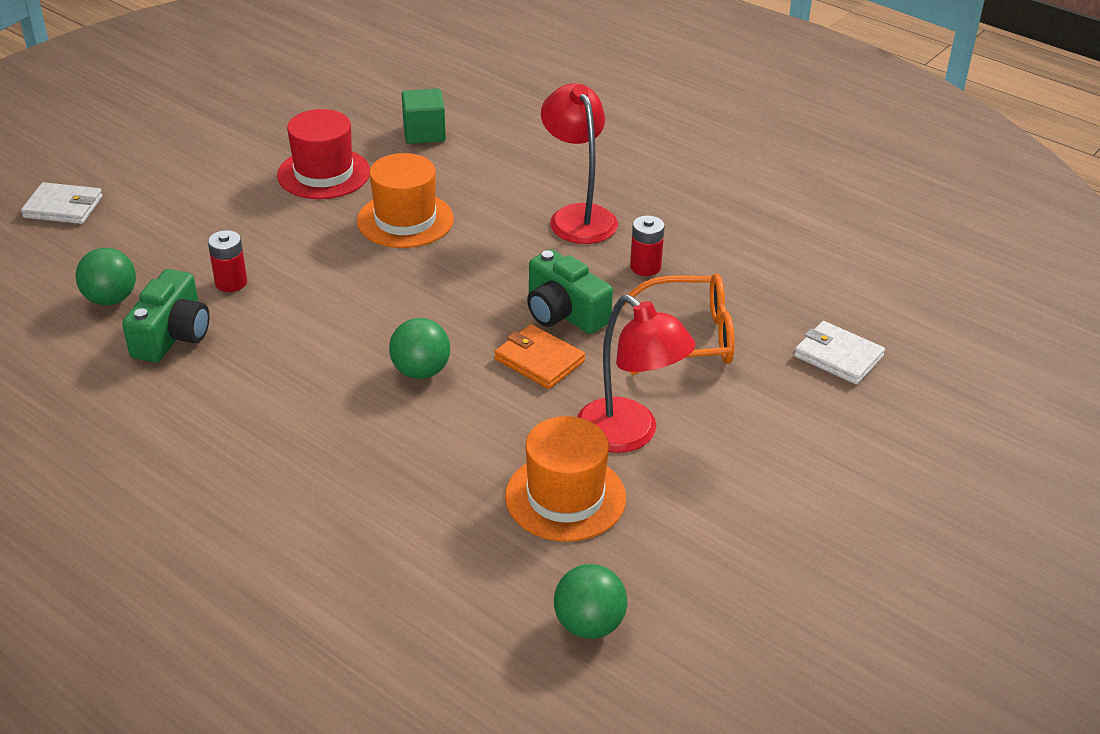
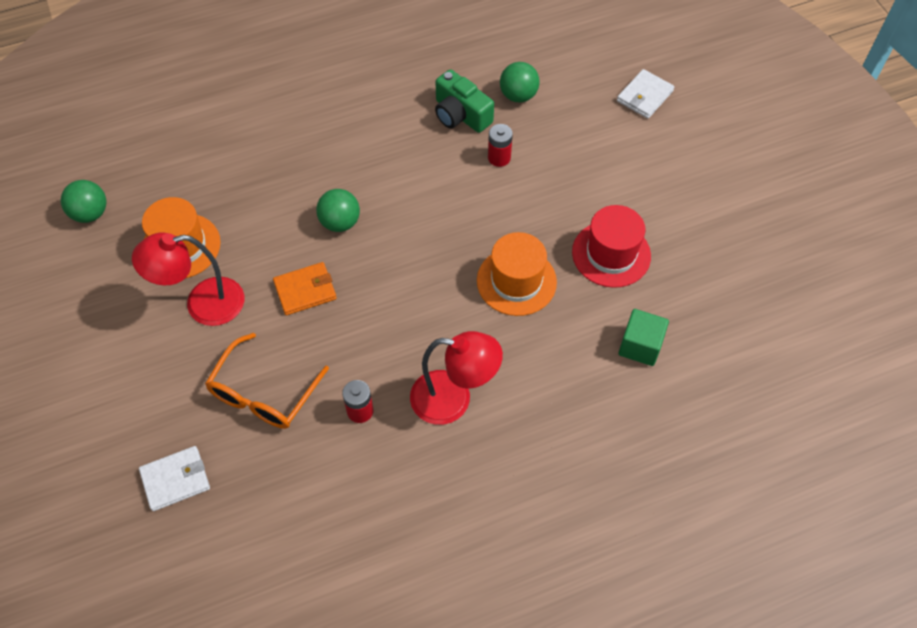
camera: 120 degrees right, 20 degrees up
green camera [527,249,613,334] -> none

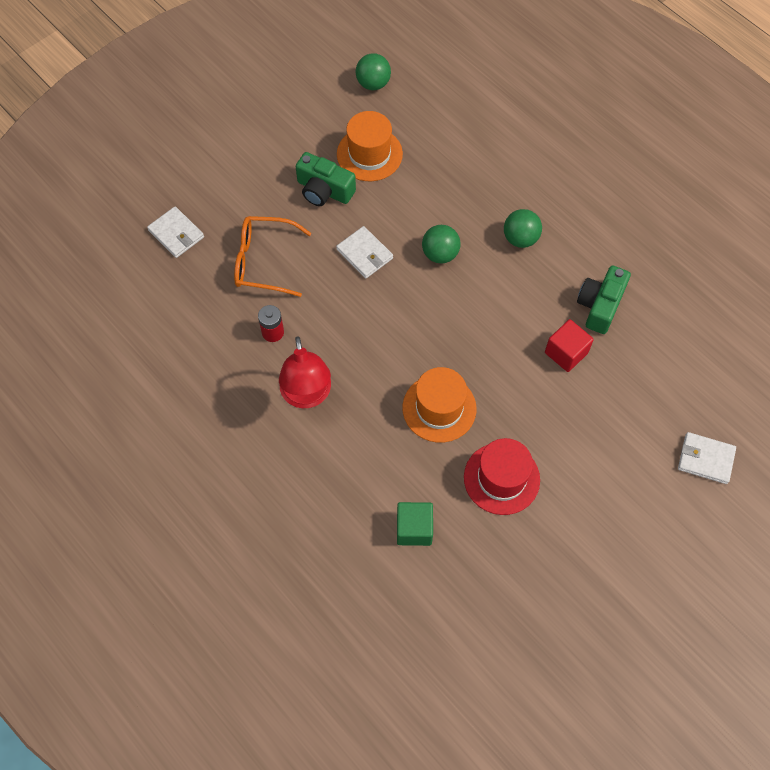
camera: 70 degrees right, 5 degrees up
red lamp [132,232,244,326] -> green camera [296,152,356,206]
orange wallet [273,262,337,315] -> white wallet [336,226,393,279]
red battery [488,124,513,167] -> red cube [545,319,594,372]
green ball [500,62,540,103] -> green ball moved to [504,209,542,248]

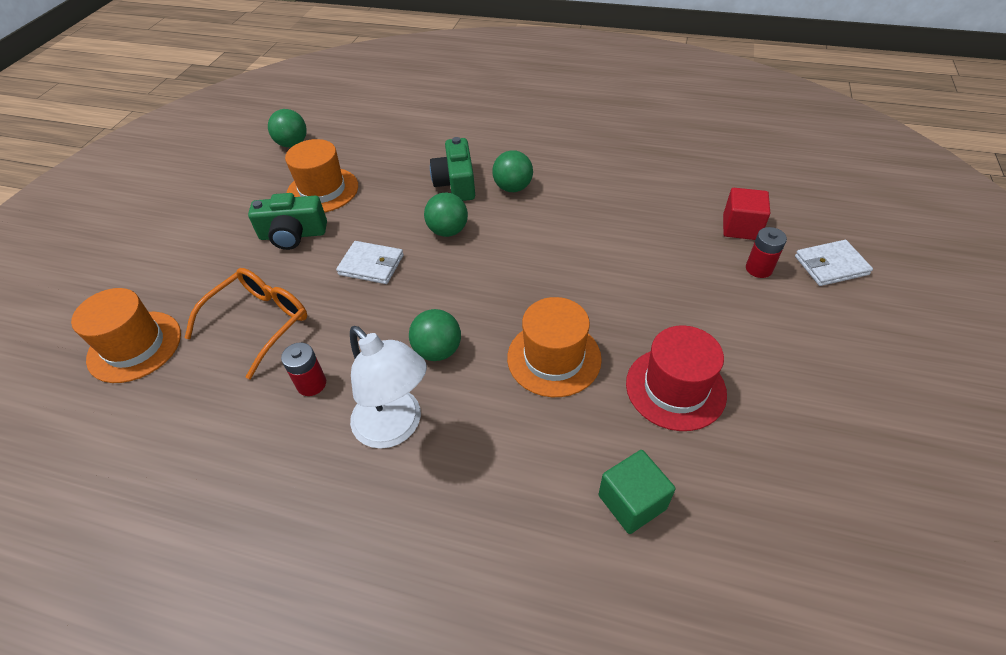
camera: 30 degrees left, 15 degrees down
white wallet [147,206,204,258] -> orange hat [71,288,181,383]
orange glasses [234,216,311,297] -> orange glasses turned 150 degrees clockwise [185,268,307,379]
red lamp [279,336,331,408] -> white lamp [350,326,427,449]
red cube [545,319,594,372] -> red cube moved to [723,188,770,240]
green camera [577,266,631,334] -> green camera moved to [430,137,475,201]
none -> green ball [409,309,461,361]
none -> red battery [746,227,787,278]

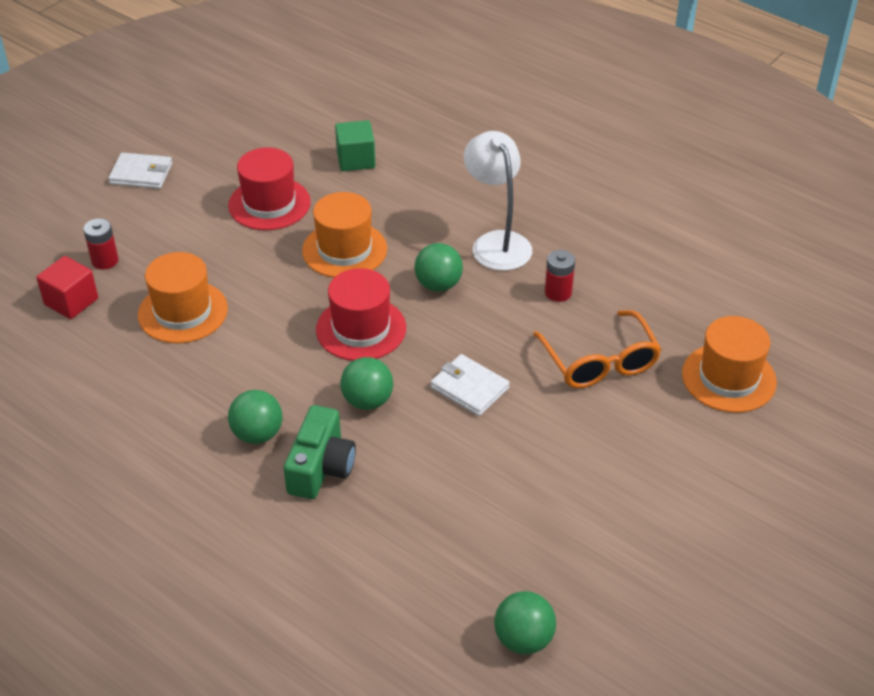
camera: 160 degrees left, 5 degrees down
orange glasses [185,268,307,379] -> orange glasses turned 75 degrees counterclockwise [533,310,662,388]
green camera [248,193,327,250] -> none
orange hat [285,139,358,213] -> orange hat moved to [138,252,228,343]
white wallet [795,240,873,286] -> white wallet moved to [108,152,172,189]
none -> red hat [316,268,406,361]

